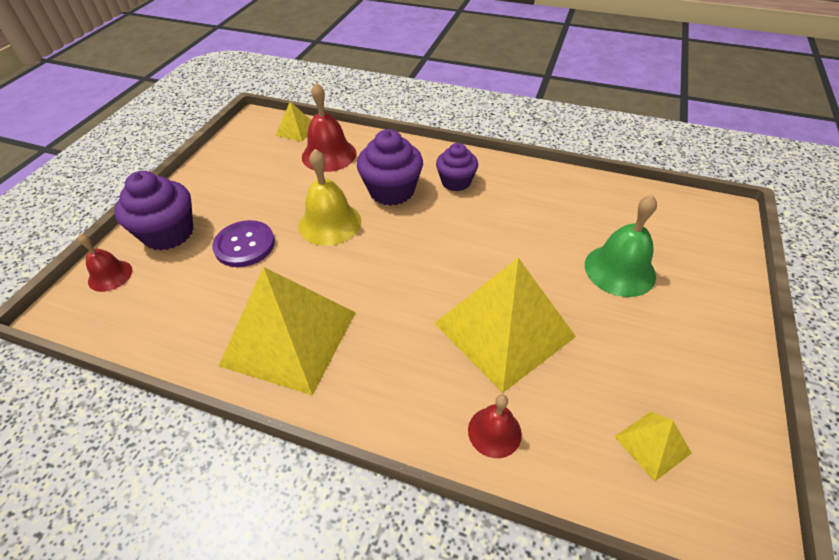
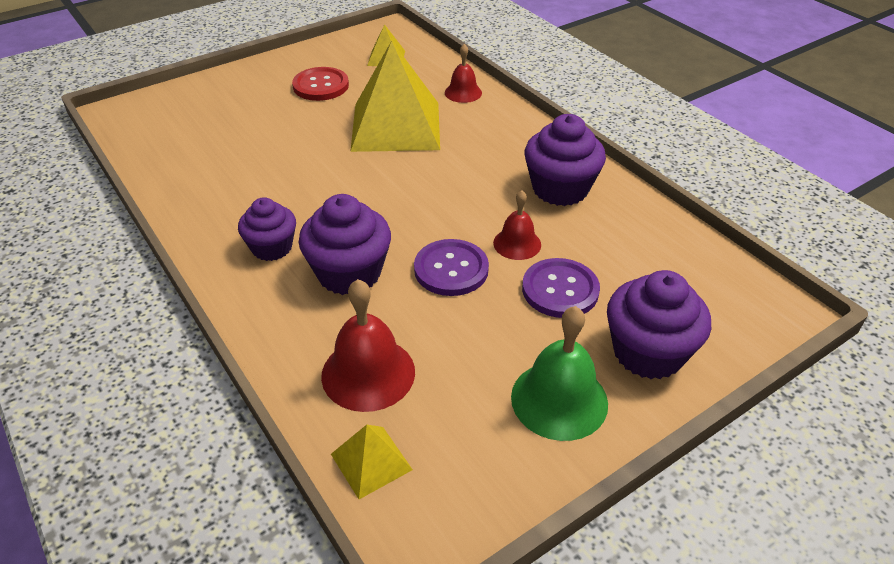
camera: 145 degrees left, 5 degrees down
red bell [78,234,132,292] -> red bell moved to [493,190,541,260]
yellow pyramid [219,267,356,396] -> purple cupcake [525,114,606,206]
yellow bell [298,149,361,246] -> purple button [414,239,489,296]
green bell [585,195,657,297] -> green bell moved to [511,306,608,441]
none -> red button [292,67,349,101]

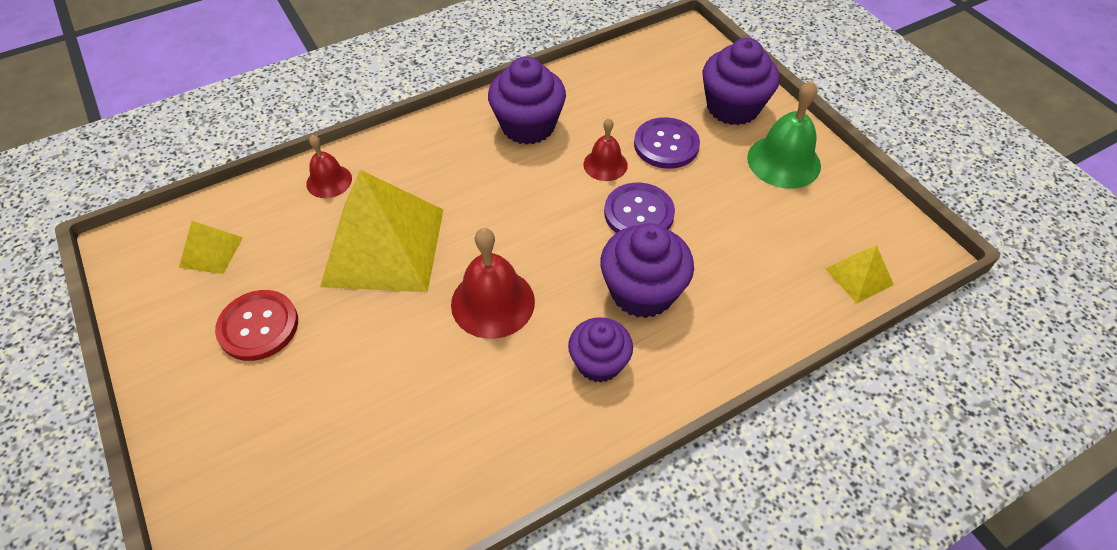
camera: 85 degrees left, 10 degrees up
red bell [321,279,415,412] -> red bell moved to [451,228,535,339]

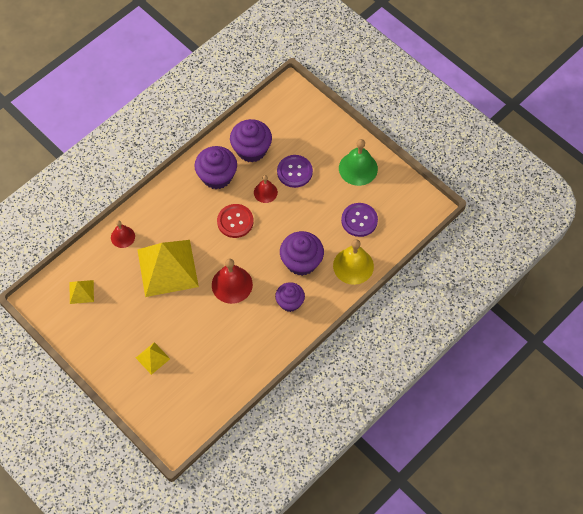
camera: 15 degrees left, 10 degrees up
red button [215,290,298,361] -> red button moved to [217,204,254,238]
purple button [604,183,675,233] -> purple button moved to [341,203,378,237]
purple cupcake [702,38,780,125] -> purple cupcake moved to [230,119,272,162]
yellow pyramid [825,246,894,303] -> yellow pyramid moved to [136,342,170,375]
none -> yellow bell [333,239,374,285]

